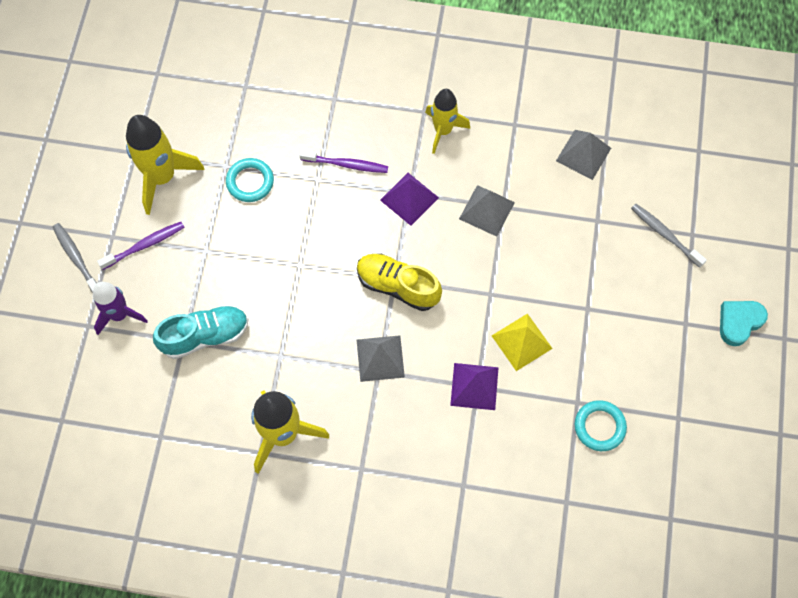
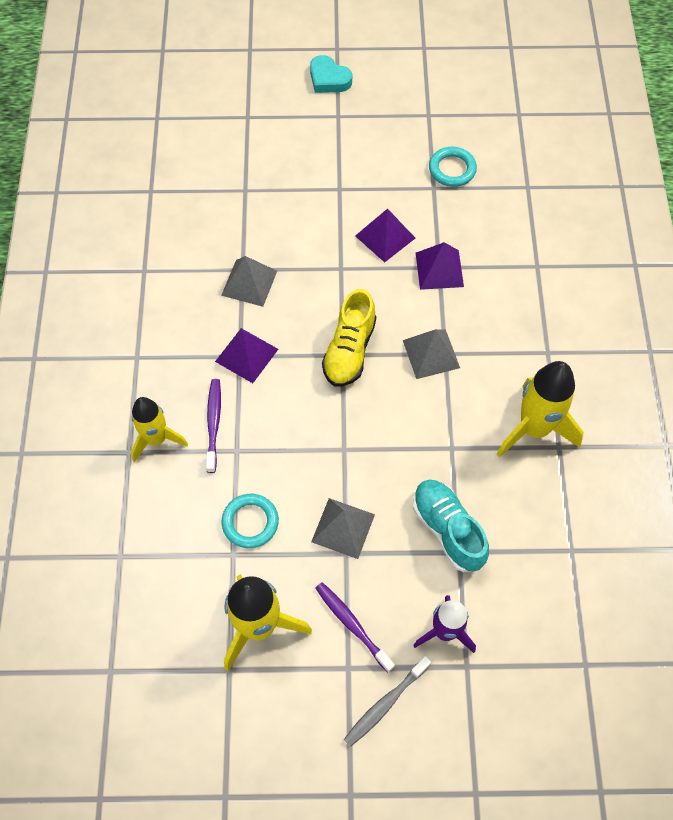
camera: 100 degrees left, 5 degrees down
yellow rocket [425,89,470,154] -> yellow rocket moved to [131,397,188,462]
yellow pyramid [492,313,553,371] -> purple pyramid [355,208,415,262]
grey pyramid [556,130,611,180] -> grey pyramid moved to [311,498,375,559]
grey toothbrush [631,204,707,268] -> none

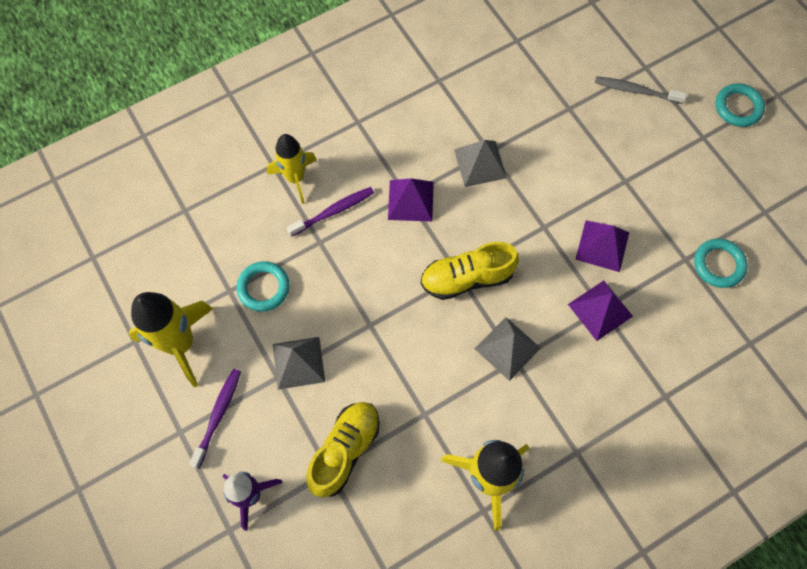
camera: 60 degrees right, 5 degrees up
turquoise heart [310,55,352,93] -> turquoise ring [715,83,765,127]
grey toothbrush [344,656,431,747] -> grey toothbrush moved to [595,76,687,104]
turquoise shoe [413,479,489,572] -> yellow shoe [306,402,380,497]

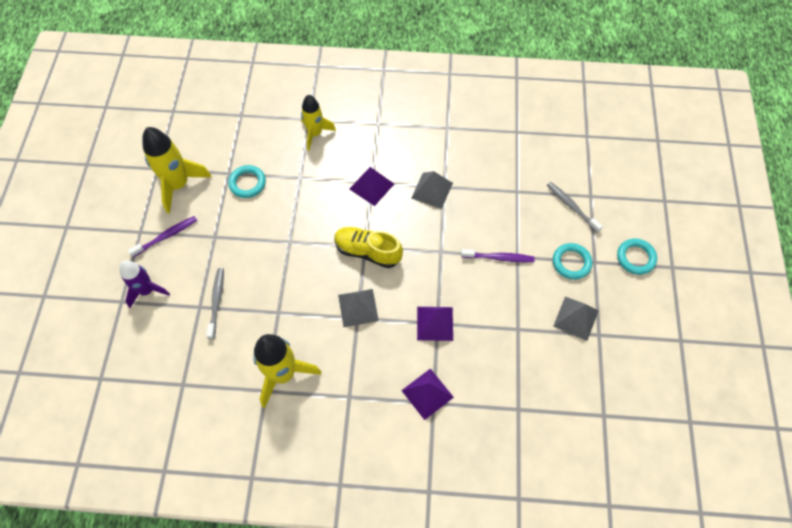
camera: 35 degrees right, 5 degrees down
grey pyramid [273,337,325,390] -> grey pyramid moved to [553,297,598,341]
purple toothbrush [287,187,374,237] -> purple toothbrush moved to [461,249,535,262]
yellow shoe [306,402,380,497] -> grey toothbrush [206,268,224,339]
purple pyramid [575,220,629,272] -> purple pyramid moved to [401,368,454,420]
turquoise ring [694,239,748,288] -> turquoise ring moved to [553,243,592,280]

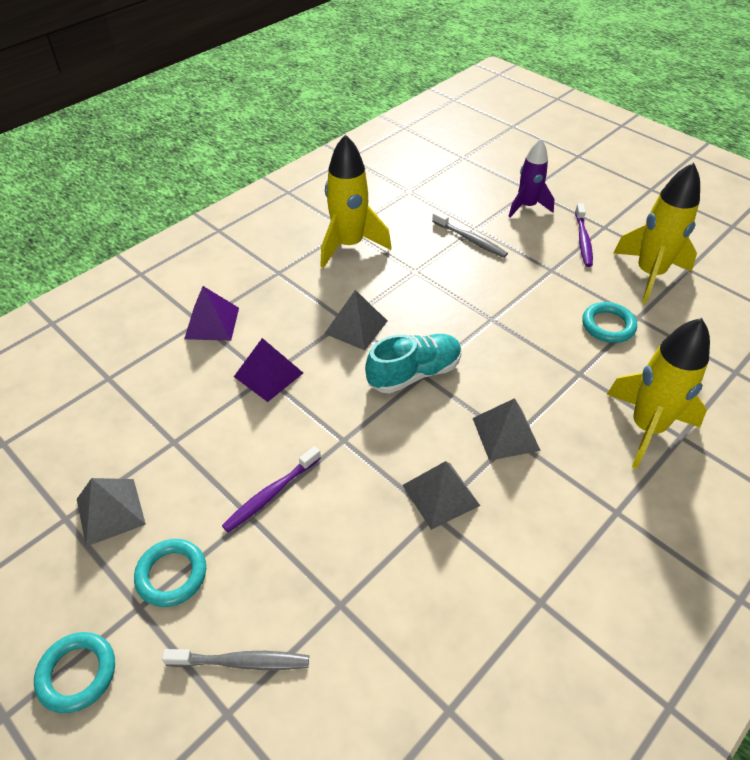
camera: 130 degrees right, 15 degrees down
yellow rocket [301,95,336,151] -> yellow rocket [607,318,710,469], size x1.52
yellow shoe [334,227,403,268] -> turquoise shoe [365,334,462,393]
purple pyramid [349,167,394,206] -> grey pyramid [473,398,541,461]

